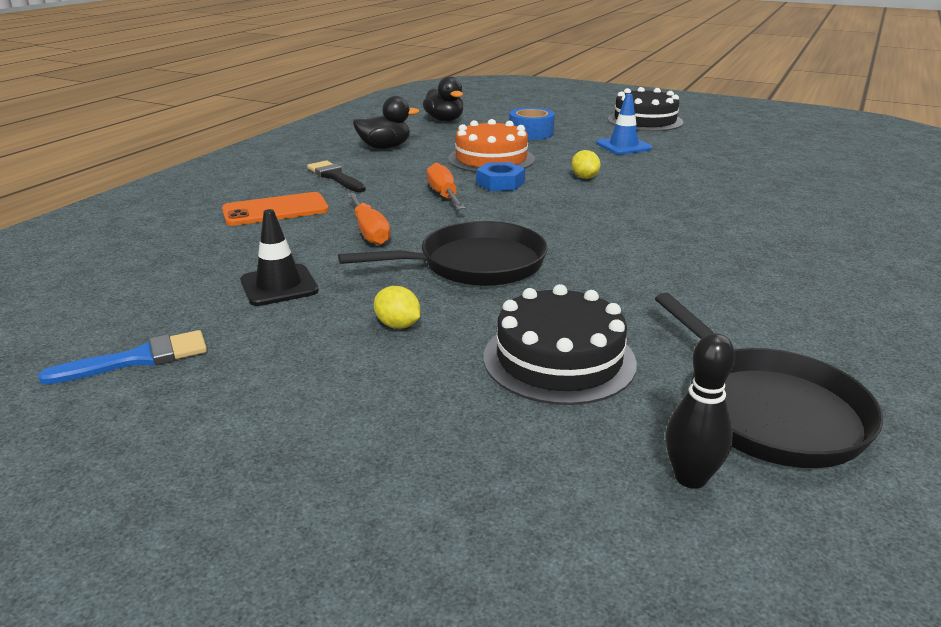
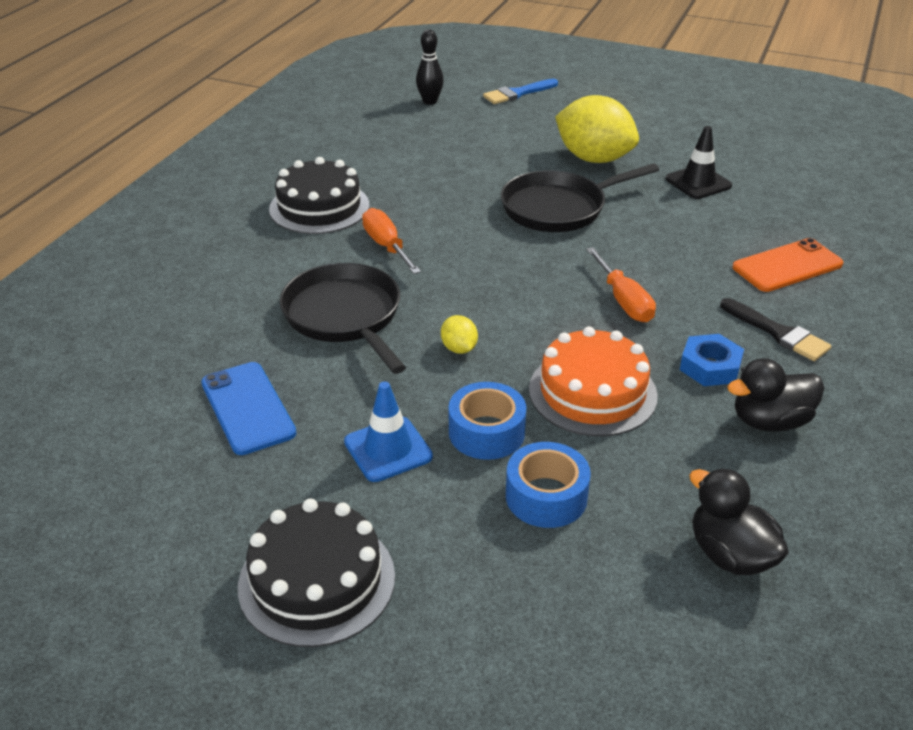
camera: 175 degrees right, 10 degrees up
blue brush [38,330,207,385] -> blue brush moved to [483,79,558,104]
orange screwdriver [347,193,391,245] -> orange screwdriver moved to [362,208,421,274]
yellow lemon [374,286,420,329] -> yellow lemon [555,95,639,163], size x2.33
blue nut [476,162,525,191] -> blue nut moved to [680,334,744,386]
black cake [483,284,637,405] -> black cake moved to [269,157,369,234]
black pan [655,293,883,468] -> black pan moved to [280,263,406,374]
none -> blue phone [201,362,297,455]
none -> blue tape [449,382,526,460]

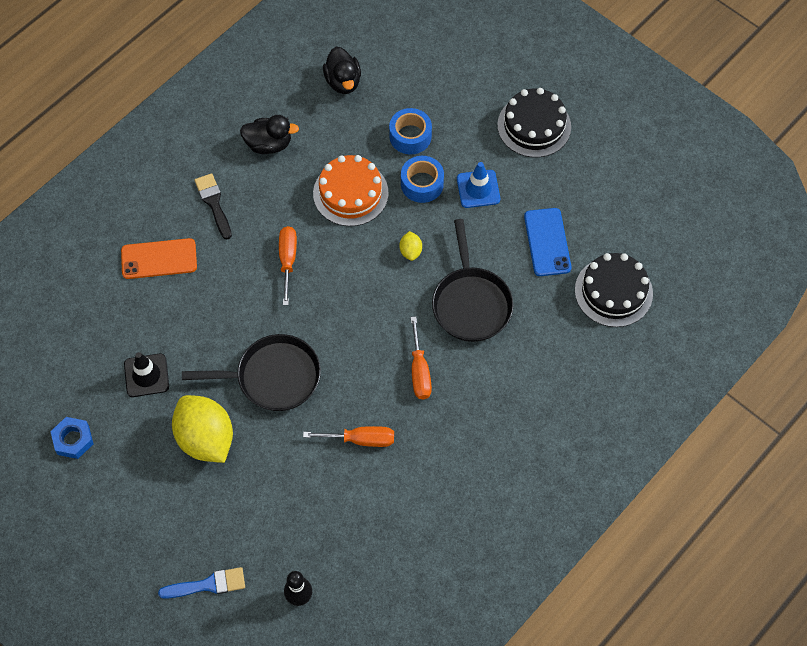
camera: 160 degrees left, 25 degrees up
black cake [269,157,369,234] -> black cake moved to [575,253,653,327]
blue nut [680,334,744,386] -> blue nut moved to [50,417,93,459]
none -> orange screwdriver [303,426,394,447]

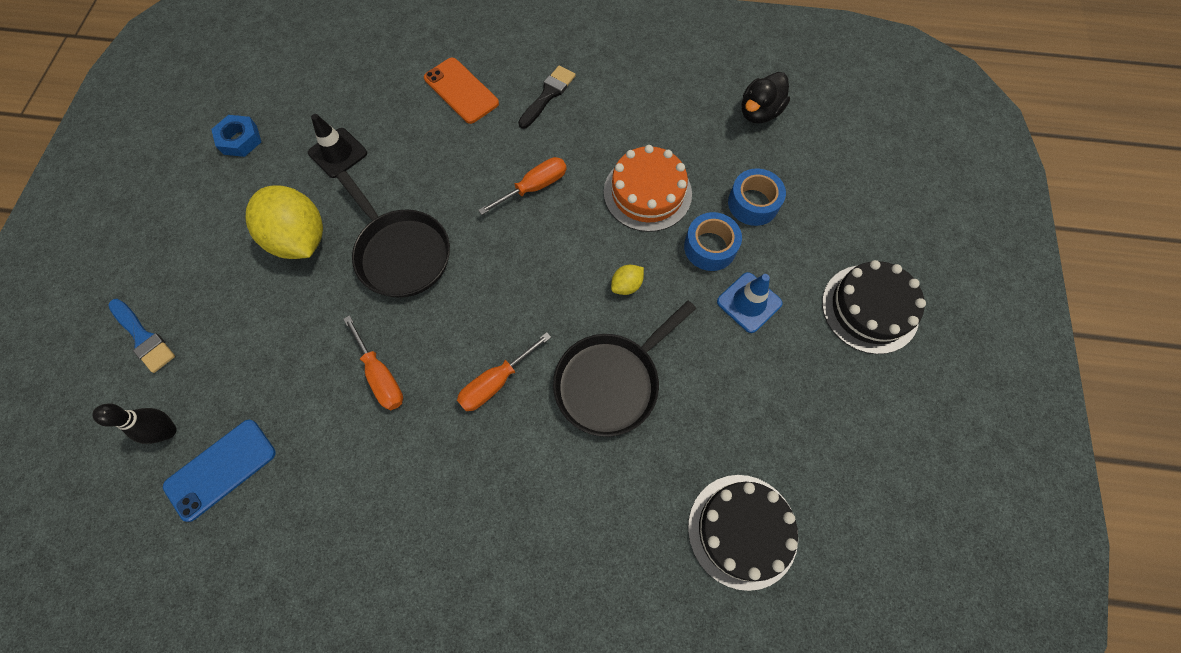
camera: 55 degrees right, 5 degrees up
yellow lemon [172,395,233,463] -> yellow lemon turned 60 degrees counterclockwise [246,185,323,259]
black duck [240,115,299,154] -> none
blue phone [524,208,571,276] -> blue phone moved to [163,420,276,522]

